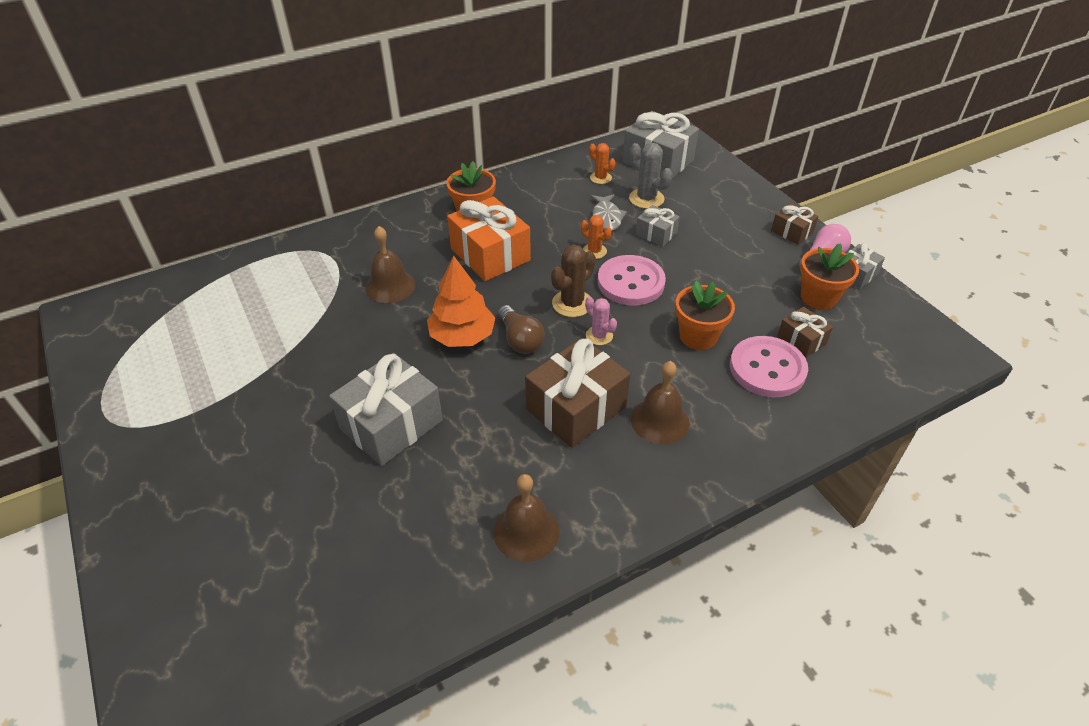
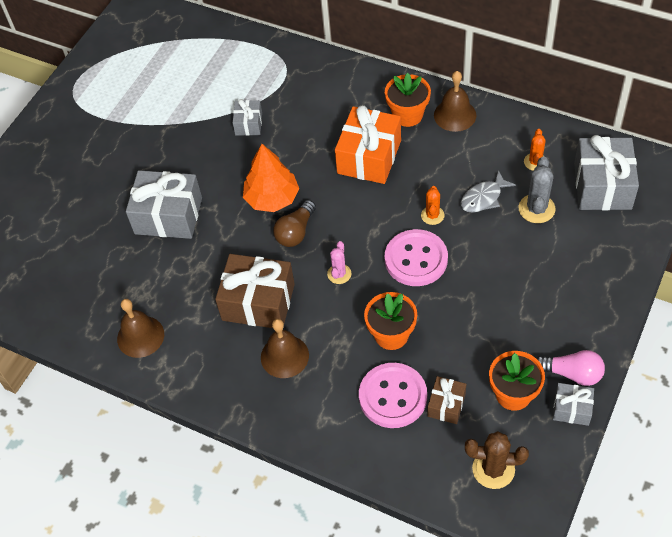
camera: 60 degrees right, 10 degrees up
brown bell [366,226,415,303] -> brown bell moved to [434,71,476,132]
brown cactus [551,244,596,317] -> brown cactus moved to [465,431,529,489]
grey gift [636,205,680,247] -> grey gift moved to [233,99,262,136]
brown gift [771,203,818,245] -> none

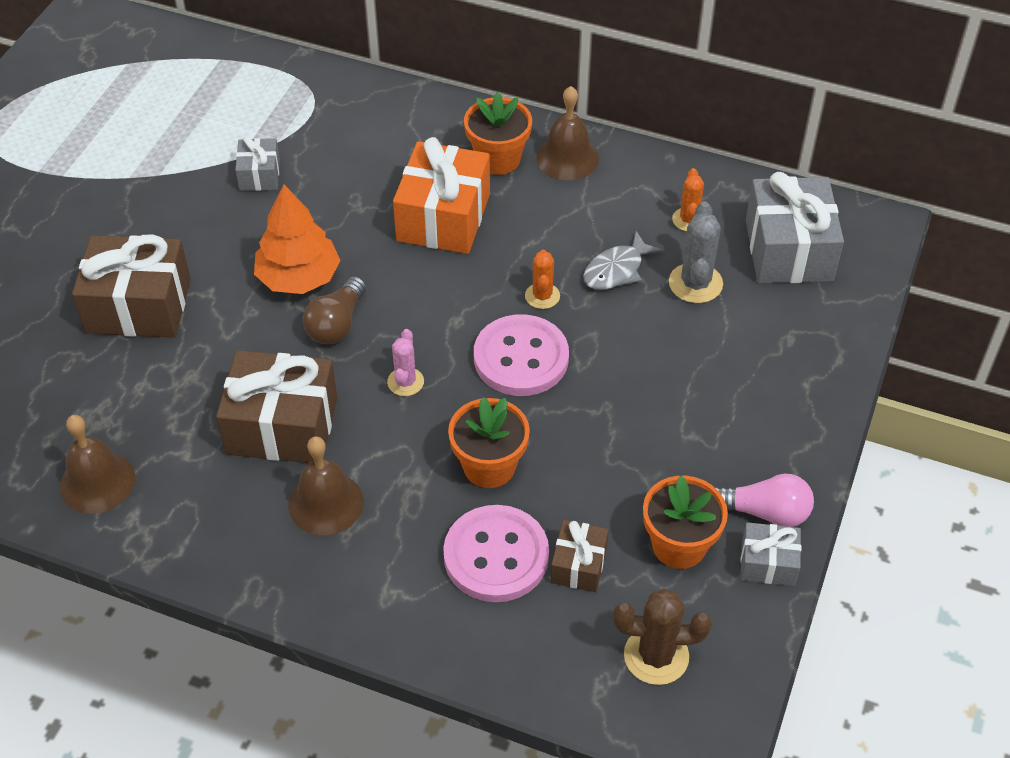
camera: 10 degrees left, 5 degrees down
grey gift [126,170,202,239] -> brown gift [72,234,191,338]

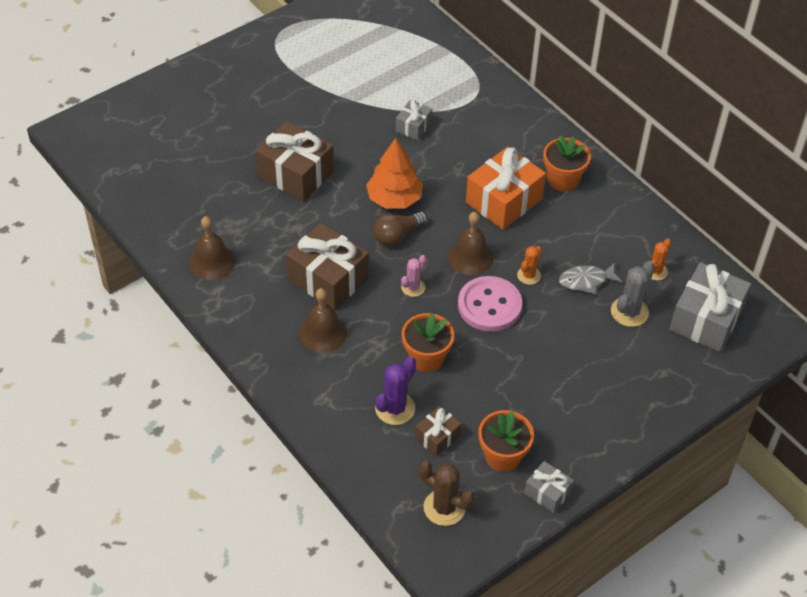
camera: 30 degrees right, 0 degrees up
pink button [443,505,549,602] -> purple cactus [375,356,416,425]
brown bell [536,86,599,180] -> brown bell moved to [448,212,494,275]
pink light bulb [715,474,814,527] -> none

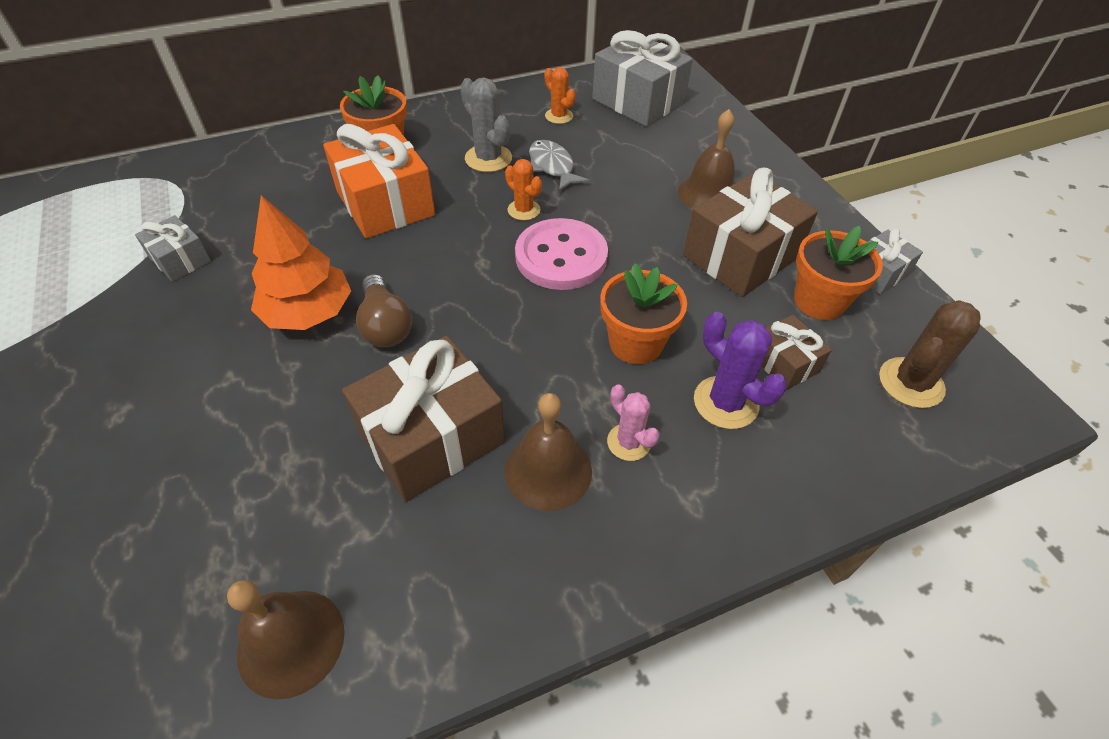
camera: 75 degrees left, 0 degrees up
brown gift [255,121,334,201] -> brown gift moved to [683,168,818,297]
pink cactus [401,255,427,297] -> pink cactus moved to [607,384,660,461]
brown bell [448,212,494,275] -> brown bell moved to [678,109,735,209]
grey fish [559,262,623,294] -> grey fish turned 150 degrees clockwise [529,140,590,191]
grey cactus [611,261,655,327] -> grey cactus moved to [460,78,512,172]

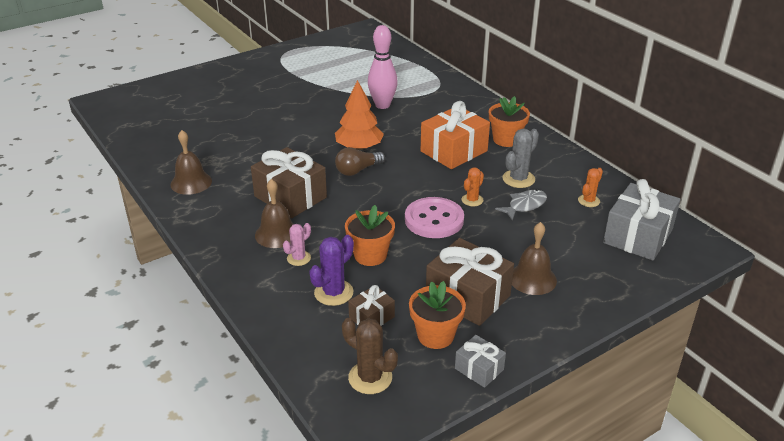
camera: 80 degrees right, 15 degrees down
grey gift [135,215,211,282] -> pink bowling pin [368,25,398,109]

